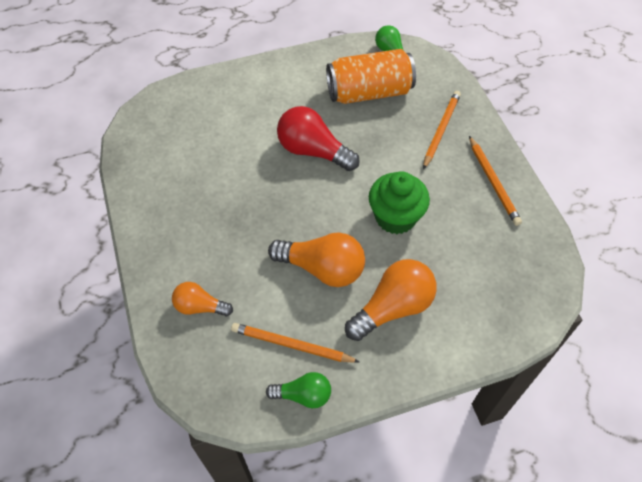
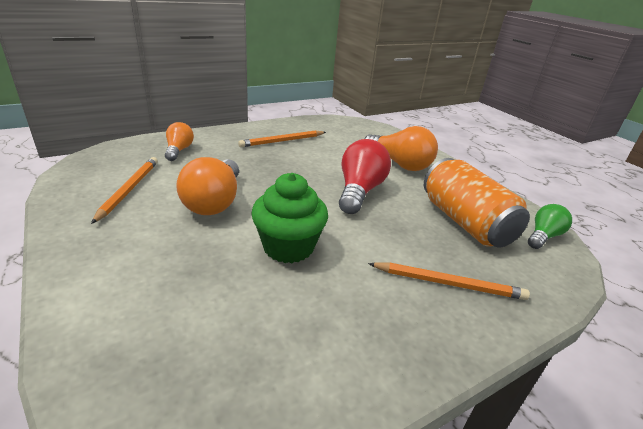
camera: 75 degrees right, 25 degrees down
green light bulb [266,372,331,408] -> none
orange light bulb [345,259,437,341] -> orange light bulb moved to [364,126,438,171]
orange pencil [469,136,522,226] -> orange pencil moved to [238,130,326,147]

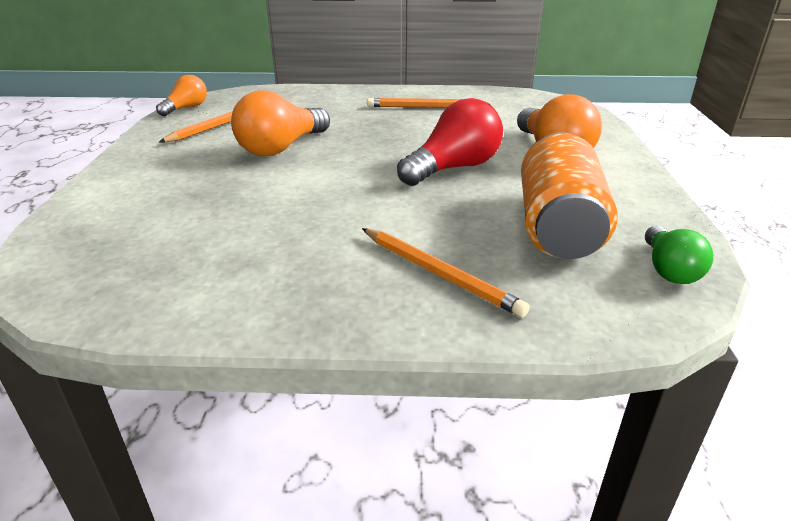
camera: 35 degrees right, 0 degrees up
orange light bulb [165,122,194,161] -> orange light bulb moved to [156,75,207,116]
green cupcake [251,173,328,263] -> none
green light bulb [528,204,572,249] -> green light bulb turned 105 degrees clockwise [645,226,714,284]

